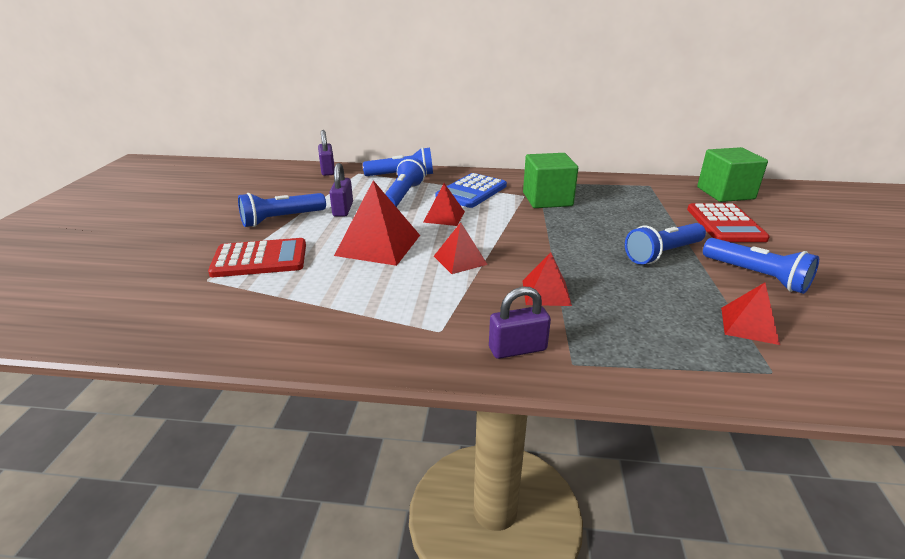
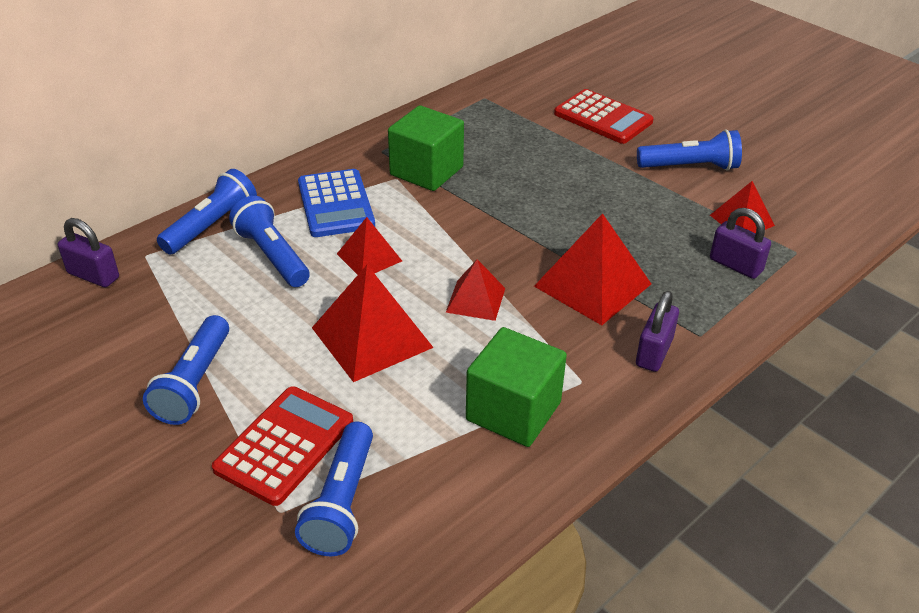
camera: 50 degrees left, 10 degrees up
purple padlock [329,163,353,217] -> purple padlock moved to [710,208,771,279]
red pyramid [522,252,572,306] -> red pyramid [534,213,651,325], size x1.71
blue flashlight [625,223,706,264] -> blue flashlight moved to [295,421,373,556]
green cube [697,147,768,202] -> green cube moved to [466,327,567,447]

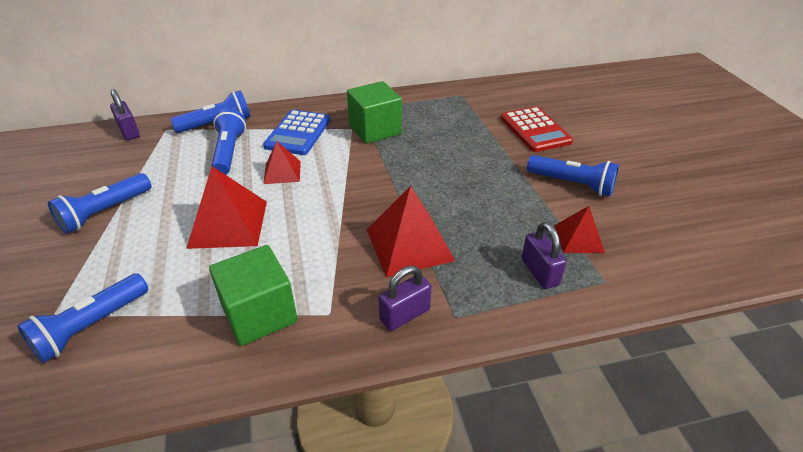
camera: 30 degrees right, 0 degrees up
red calculator [212,386,353,506] -> none
red pyramid [446,259,505,321] -> none

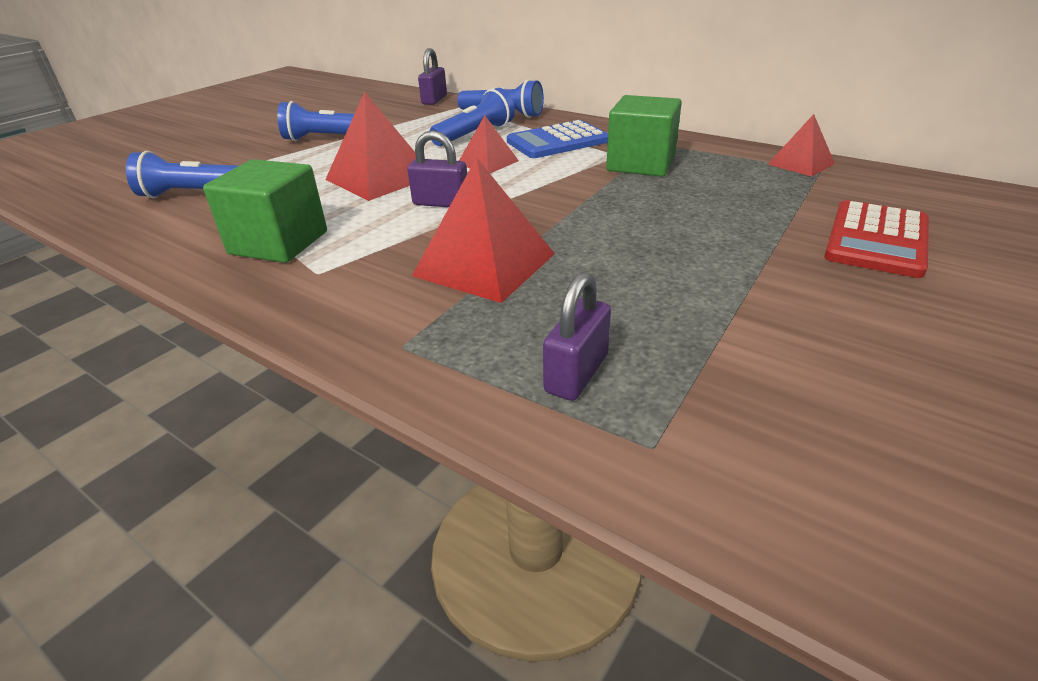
camera: 50 degrees right, 5 degrees down
purple padlock [378,266,432,331] -> purple padlock moved to [407,131,467,207]
blue flashlight [527,155,619,196] -> none
red pyramid [554,206,605,253] -> red pyramid moved to [767,114,835,176]

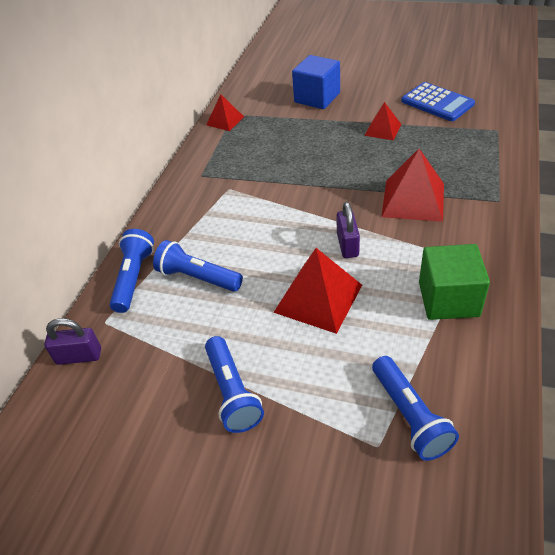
camera: 105 degrees left, 10 degrees up
red pyramid [459,115,519,173] -> red pyramid moved to [364,102,401,140]
blue calculator [507,120,608,158] -> blue calculator moved to [401,82,475,121]
purple padlock [543,272,611,401] -> none
green cube [606,95,682,177] -> none
red calculator [824,200,929,278] -> blue cube [292,55,340,109]

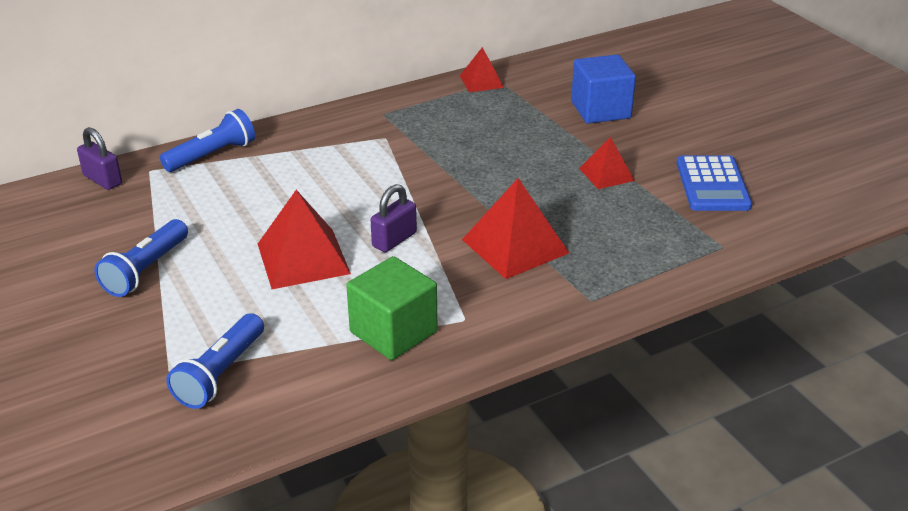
camera: 40 degrees right, 10 degrees down
blue flashlight [153,240,243,292] -> none

